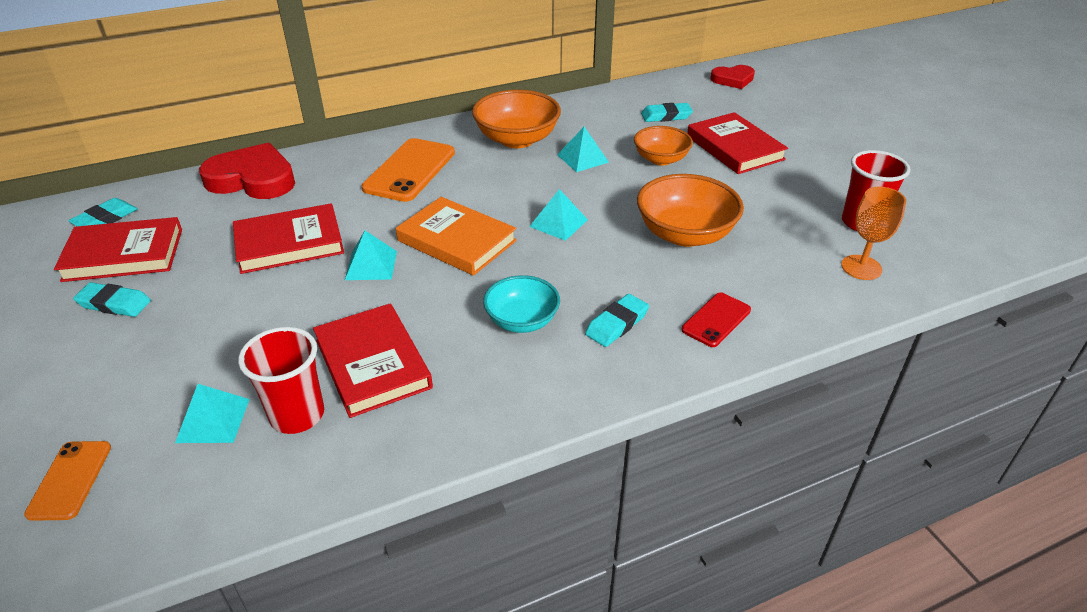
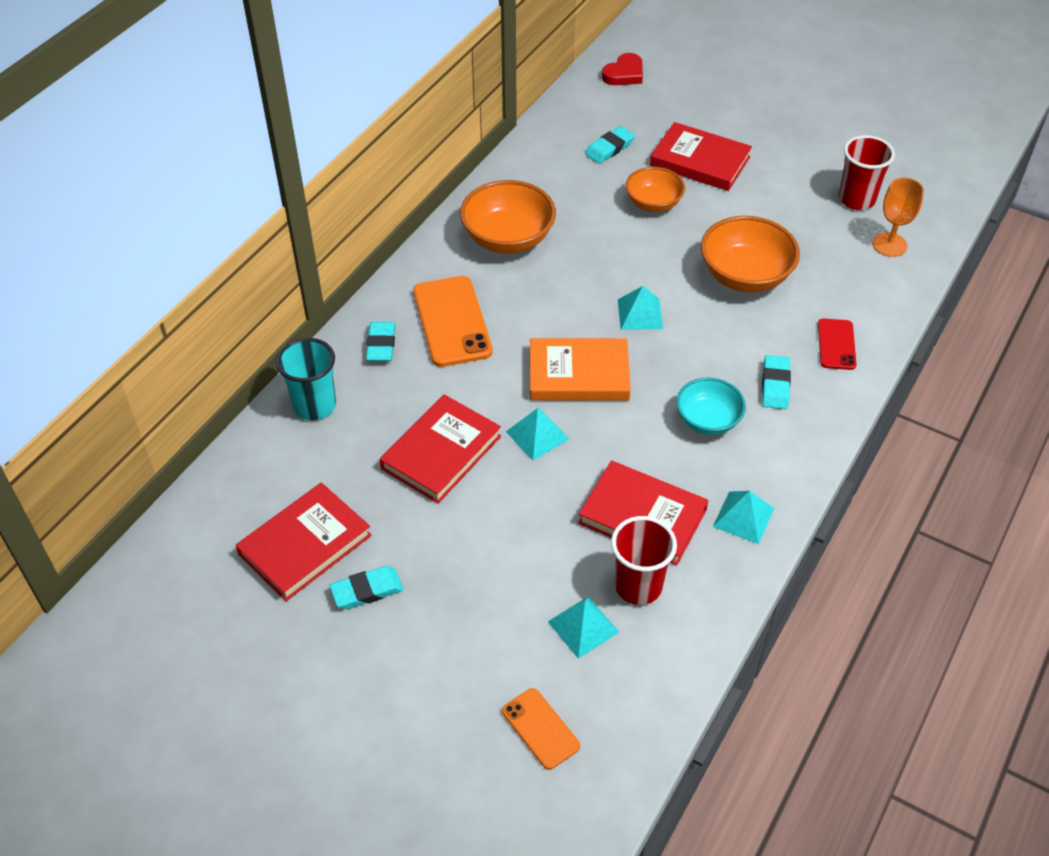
camera: 35 degrees left, 10 degrees up
turquoise eraser [68,198,137,226] -> turquoise eraser moved to [366,322,395,361]
red heart [199,143,295,199] -> turquoise cup [276,338,336,420]
turquoise pyramid [557,127,609,172] -> turquoise pyramid moved to [713,491,774,544]

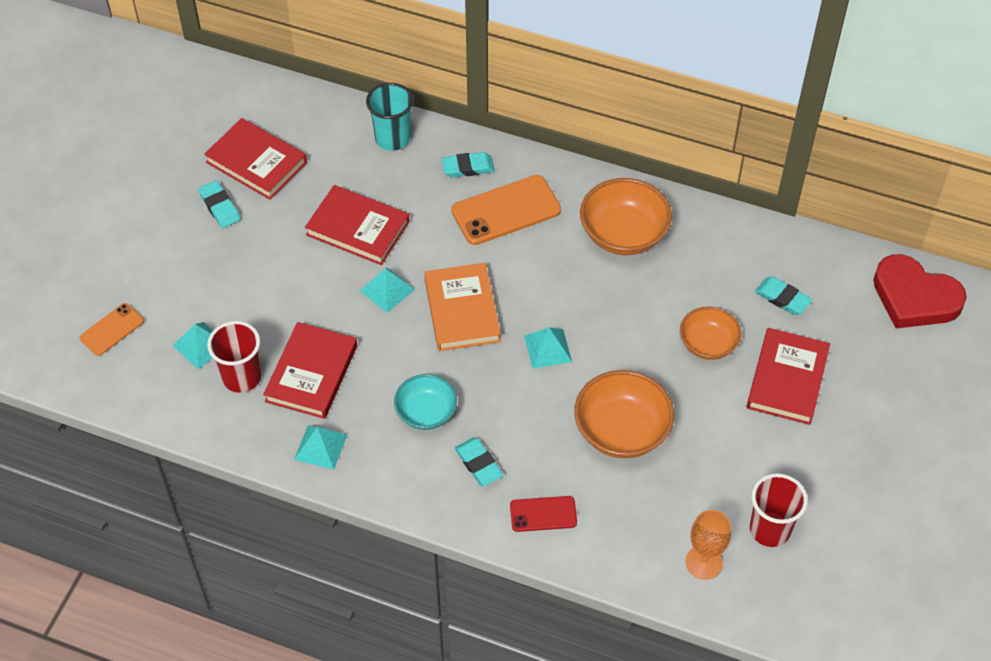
camera: 80 degrees right, 5 degrees up
red heart [602,53,643,85] -> red heart [873,254,967,328], size x1.73
turquoise eraser [762,355,791,409] -> turquoise eraser turned 60 degrees clockwise [455,437,503,486]

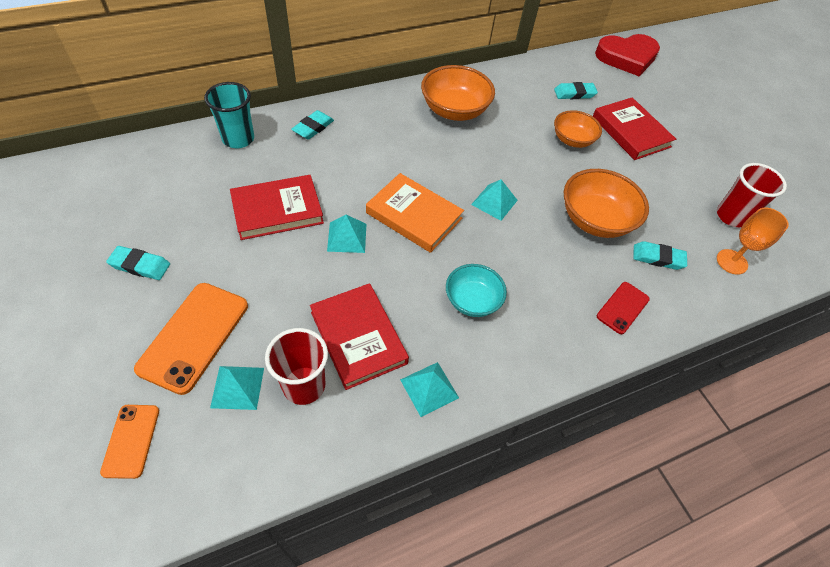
camera: 50 degrees left, 0 degrees up
red book [204,118,307,200] -> none
orange phone [451,175,561,245] -> orange phone moved to [134,283,248,395]
turquoise eraser [455,437,503,486] -> turquoise eraser moved to [633,241,687,270]

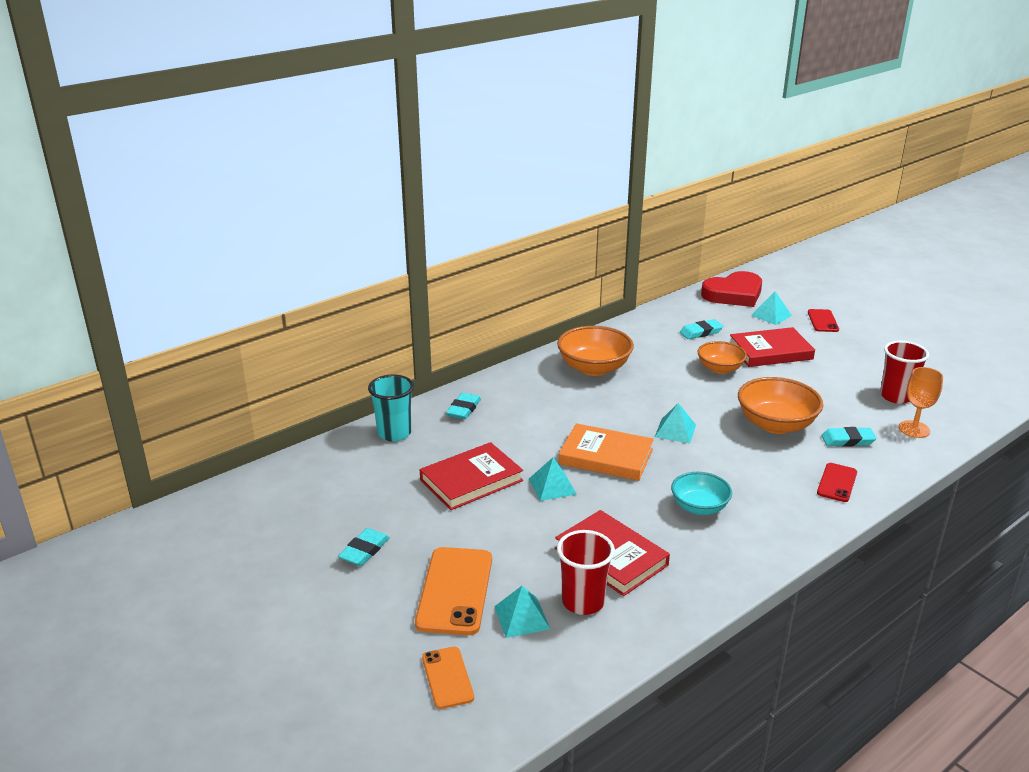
camera: 10 degrees left, 25 degrees down
turquoise eraser [106,246,170,280] -> turquoise eraser turned 60 degrees counterclockwise [338,528,390,566]
turquoise pyramid [400,362,459,417] -> turquoise pyramid moved to [751,291,792,325]
red book [593,97,676,160] -> red book turned 60 degrees counterclockwise [730,327,815,367]
none -> red phone [808,309,839,332]

